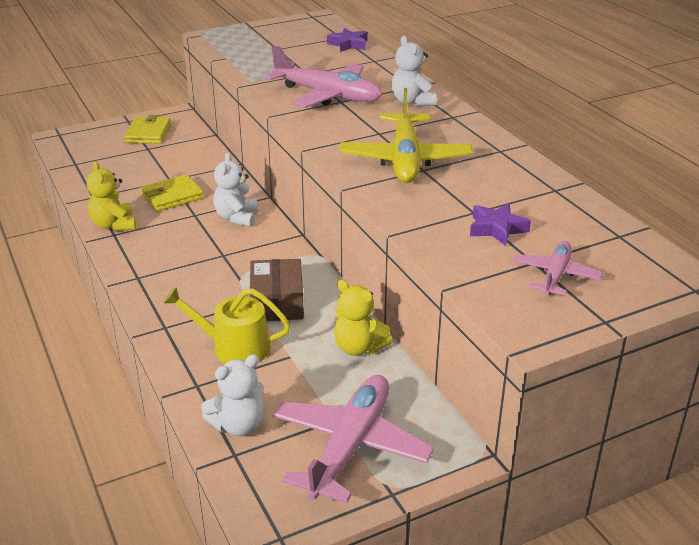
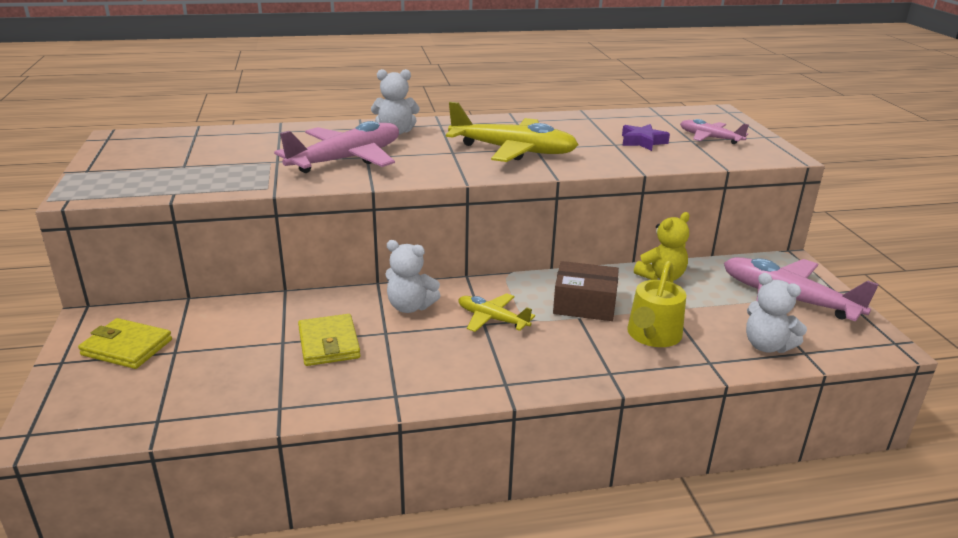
camera: 75 degrees left, 5 degrees down
yellow teddy bear [87,161,136,231] -> none
white teddy bear [201,354,264,436] -> white teddy bear turned 150 degrees clockwise [746,273,807,353]
purple star [327,28,368,52] -> none
none -> yellow plane [458,293,535,332]

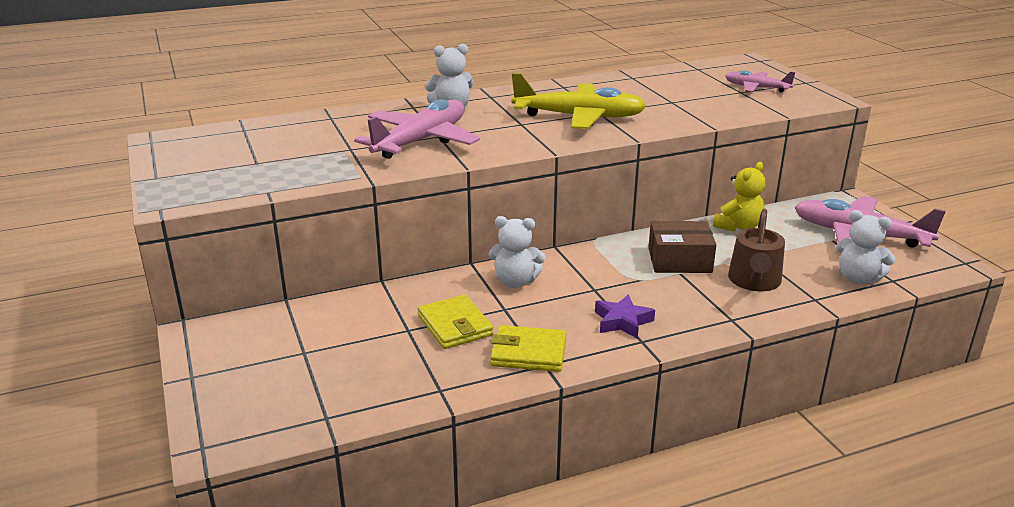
camera: 10 degrees left, 0 degrees up
yellow wallet [78,318,172,369] -> yellow wallet moved to [490,325,566,372]
yellow plane [458,293,535,332] -> none
purple star [622,124,670,151] -> purple star moved to [595,294,655,339]
yellow watering can [627,261,686,347] -> brown watering can [728,209,785,291]

